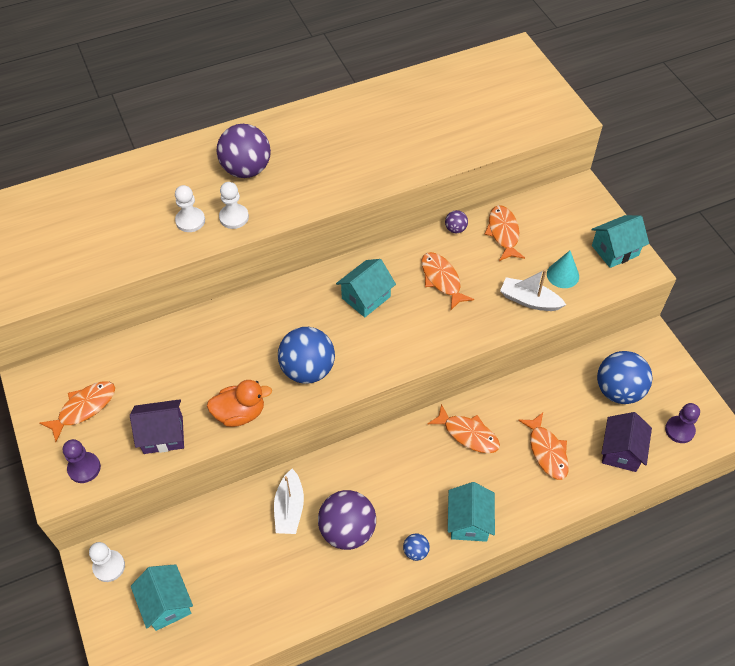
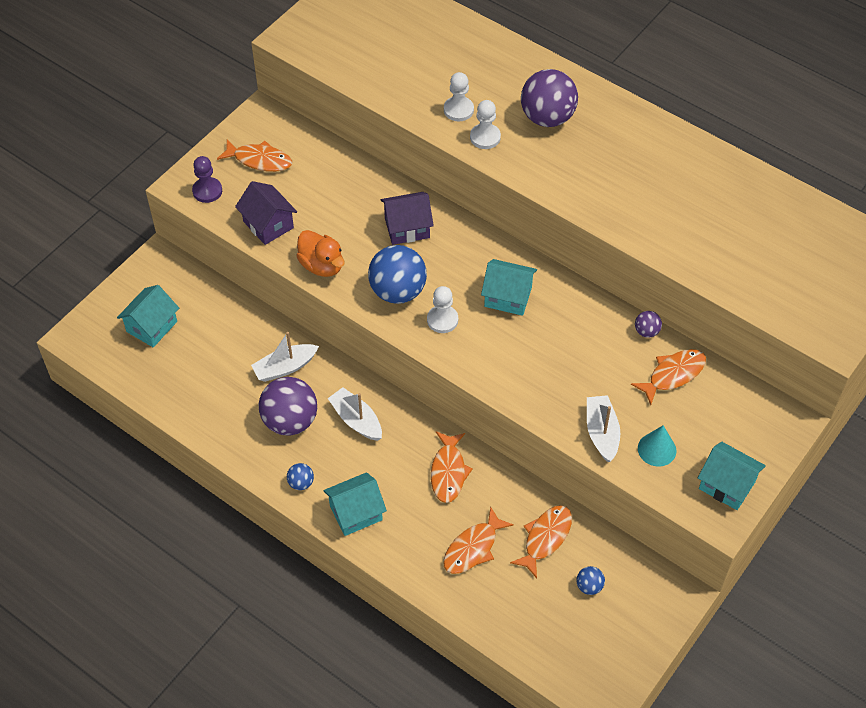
camera: 60 degrees right, 0 degrees up
white pawn [89,542,125,582] -> white pawn moved to [427,286,458,333]
orange fish [422,252,474,310] -> orange fish moved to [510,505,572,579]
blue ball [597,351,653,404] -> blue ball [576,566,605,595], size x0.45
purple house [602,412,652,472] -> purple house moved to [381,192,434,245]
purple pawn [665,403,700,443] -> none
none -> white boat [328,387,382,441]

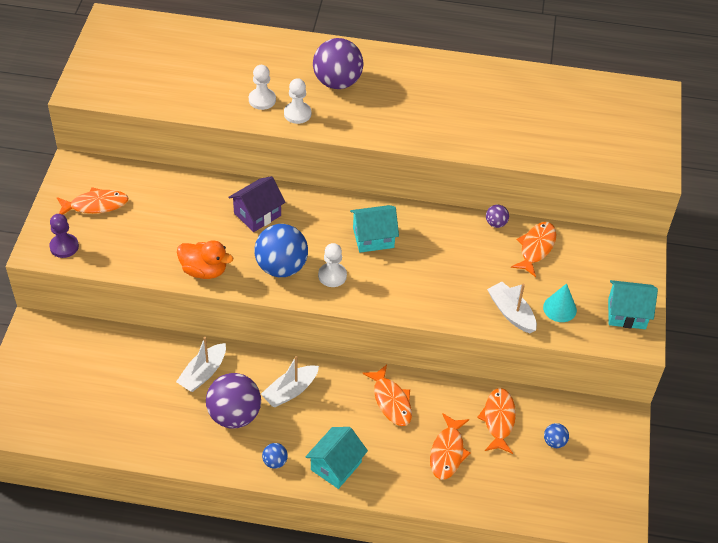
camera: 30 degrees left, 5 degrees down
turquoise house [117,285,179,347] -> none
purple house [235,181,297,245] -> none
white boat [328,387,382,441] -> white boat turned 60 degrees counterclockwise [261,356,319,407]

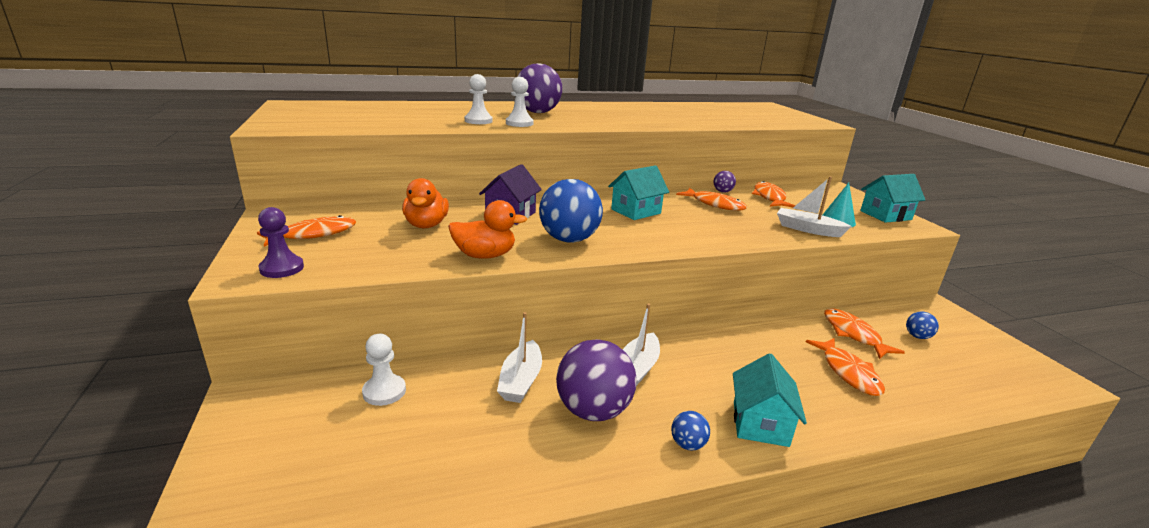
camera: 25 degrees left, 25 degrees down
white pawn [318,243,347,287] -> white pawn moved to [362,334,406,406]
orange fish [362,364,412,426] -> orange fish moved to [676,188,747,211]
none -> orange duck [402,178,449,228]

